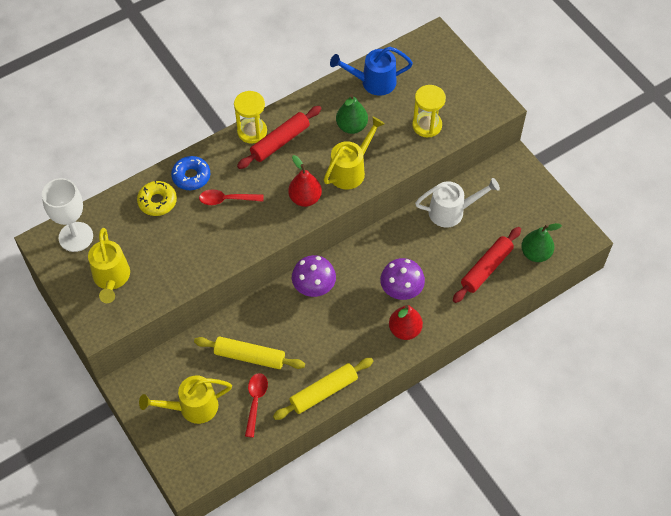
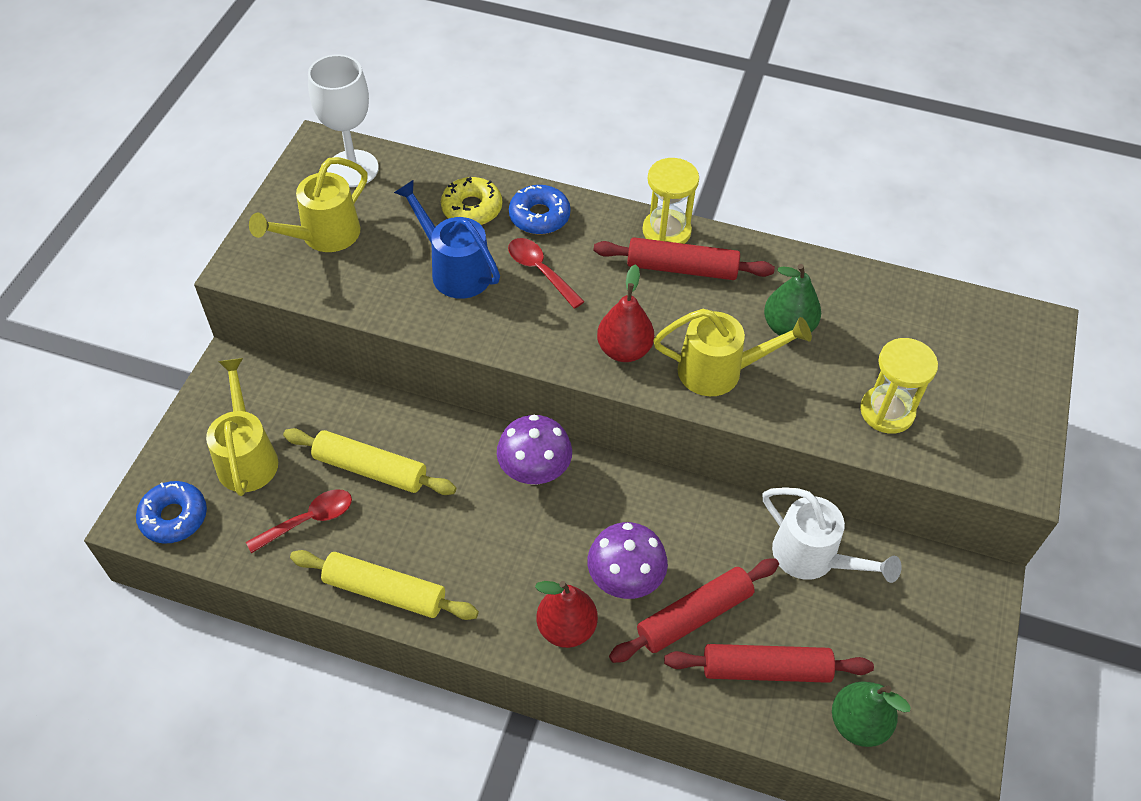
camera: 50 degrees right, 5 degrees down
yellow watering can [139,375,232,424] -> yellow watering can turned 45 degrees clockwise [206,358,278,496]
yellow rolling pin [194,336,305,369] -> yellow rolling pin turned 45 degrees counterclockwise [283,428,456,495]
blue watering can [330,47,413,96] -> blue watering can moved to [394,180,500,299]
none -> blue donut [136,481,207,544]
none -> red rolling pin [609,558,779,663]

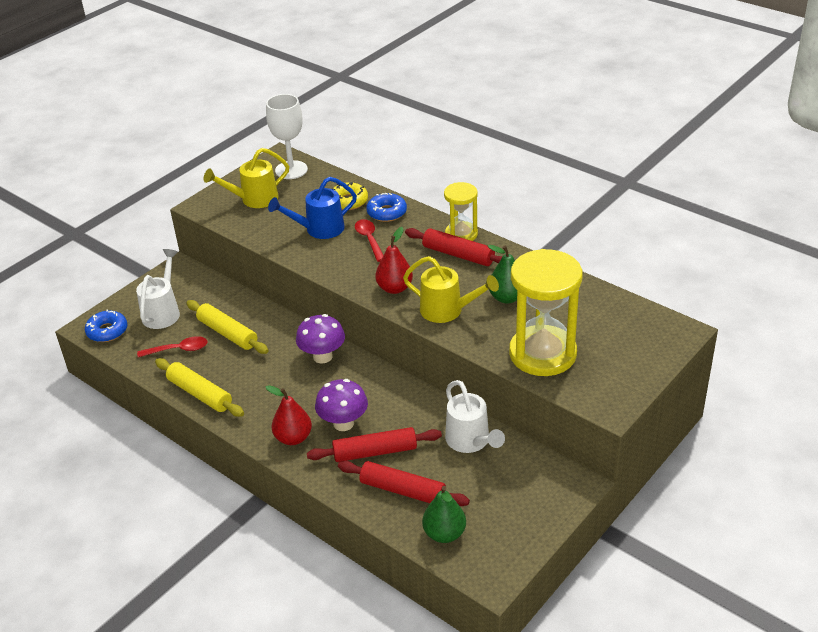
camera: 25 degrees right, 15 degrees down
yellow watering can [206,358,278,496] -> white watering can [136,249,180,329]
blue watering can [394,180,500,299] -> blue watering can turned 90 degrees counterclockwise [268,177,357,239]
yellow hourglass [860,338,938,434] -> yellow hourglass [509,249,583,376], size x1.79

